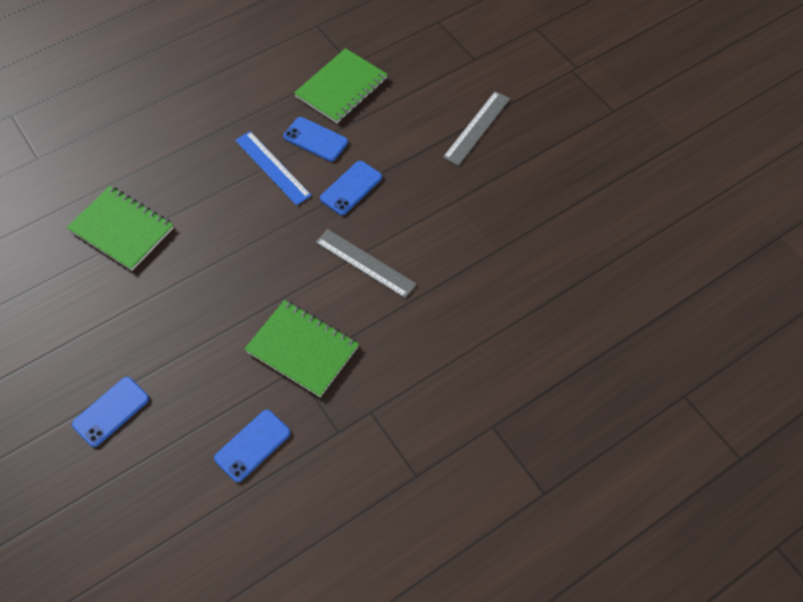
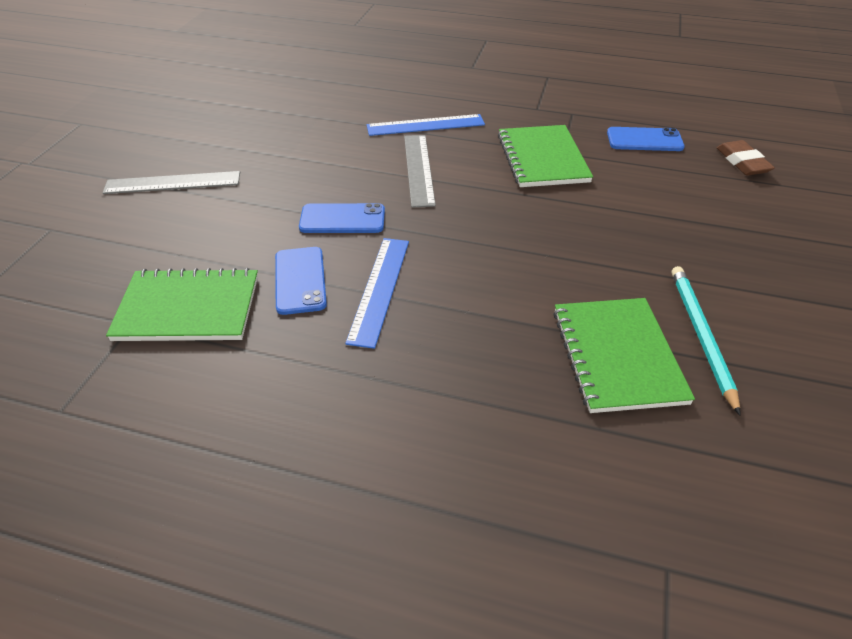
camera: 130 degrees left, 15 degrees down
blue phone [72,377,149,447] -> none
none -> blue ruler [367,114,485,136]
none -> turquoise pencil [672,266,740,415]
none -> brown eraser [717,140,775,176]

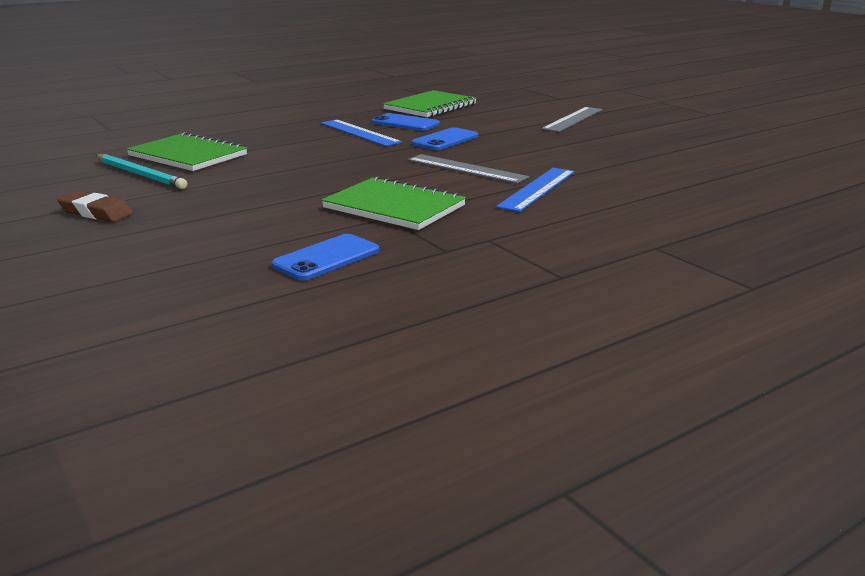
camera: 130 degrees right, 20 degrees down
brown eraser [717,140,775,176] -> brown eraser moved to [57,191,134,222]

